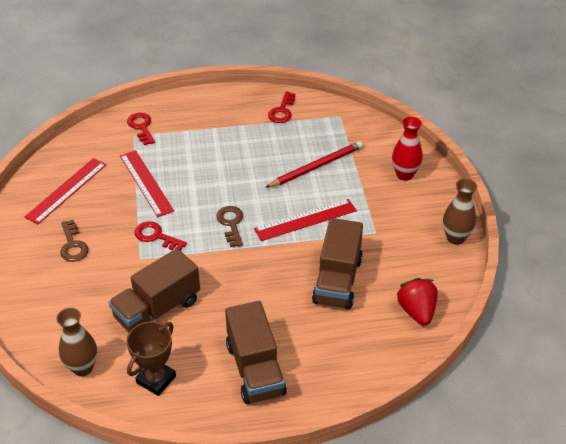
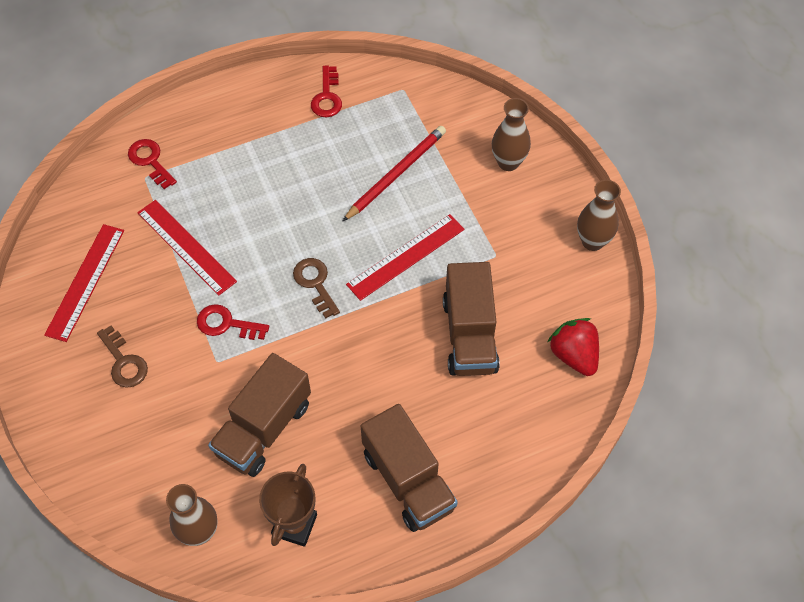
camera: 15 degrees left, 15 degrees up
red vase [392,117,423,181] -> brown vase [492,98,531,171]

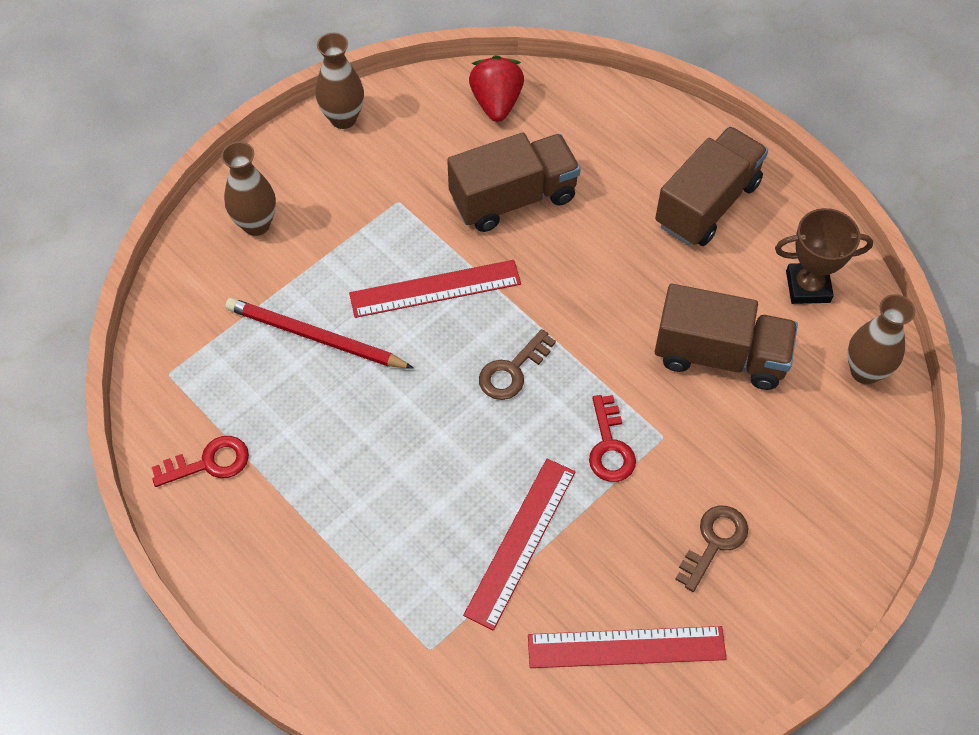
camera: 110 degrees left, 0 degrees up
red key [128,139,177,189] -> none
red ruler [346,214,465,301] -> red ruler turned 45 degrees counterclockwise [349,260,521,318]
red strawberry [548,318,599,376] -> red strawberry turned 135 degrees clockwise [469,55,524,122]

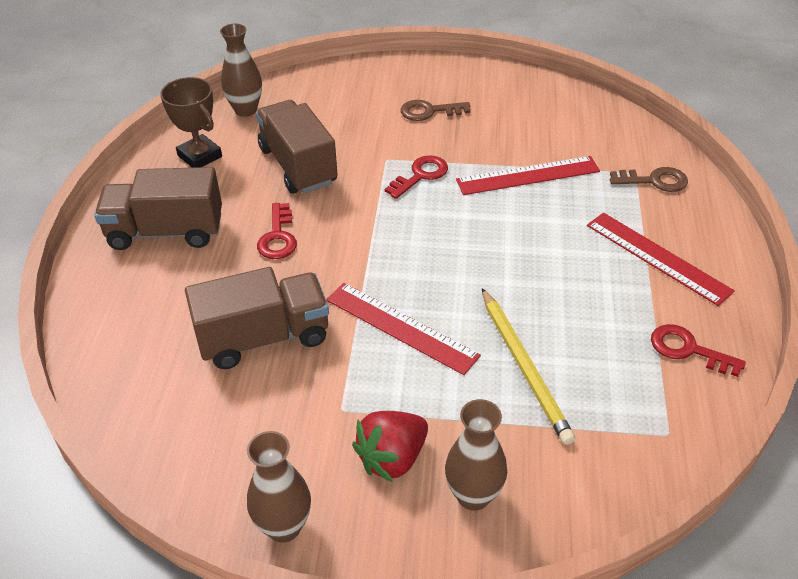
camera: 130 degrees left, 15 degrees down
red pencil [225,298,414,369] -> yellow pencil [482,288,575,445]
brown truck [447,133,581,232] -> brown truck turned 135 degrees clockwise [185,267,329,369]
red strawberry [469,55,524,122] -> red strawberry moved to [352,411,428,482]
brown key [479,329,556,400] -> brown key moved to [610,167,688,192]
red ruler [528,626,727,668] -> red ruler moved to [587,213,735,306]
none -> red key [257,203,297,259]

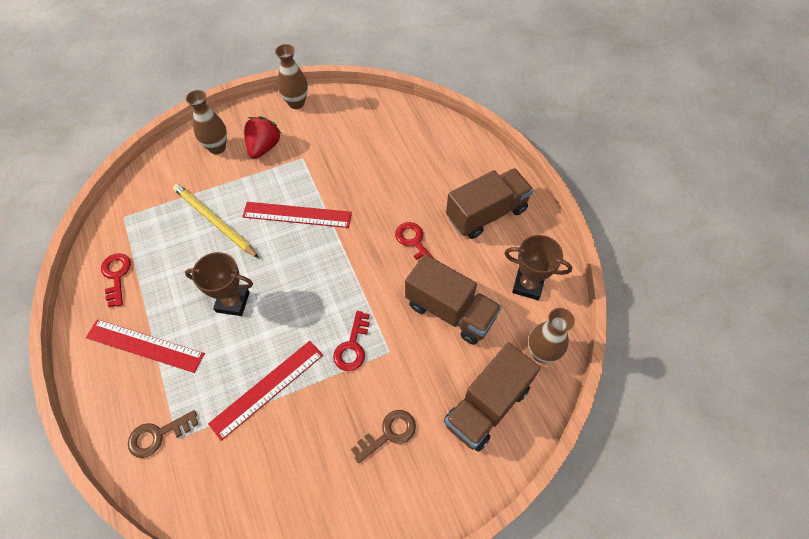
camera: 150 degrees right, 15 degrees up
brown truck [185,267,329,369] -> brown truck moved to [444,342,540,452]
red key [651,324,746,377] -> red key turned 105 degrees counterclockwise [101,253,131,307]
none -> brown trophy [185,252,253,316]

